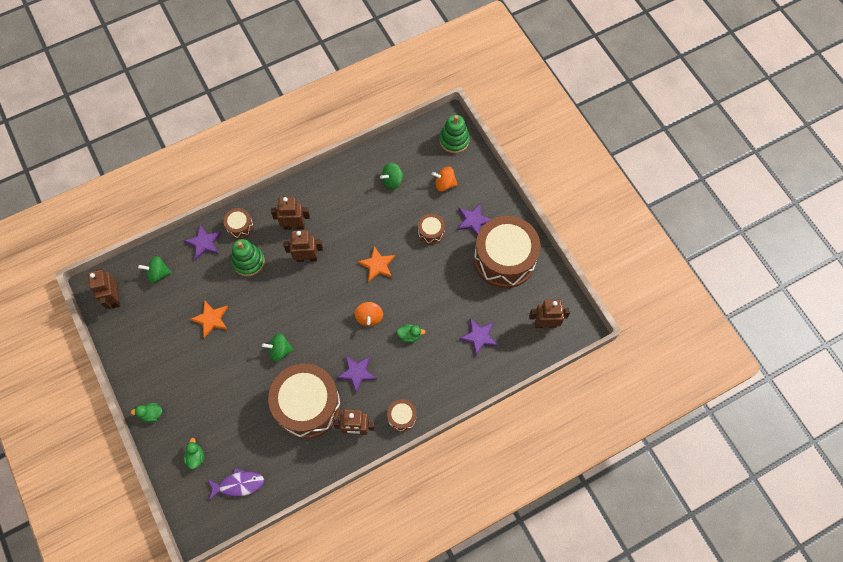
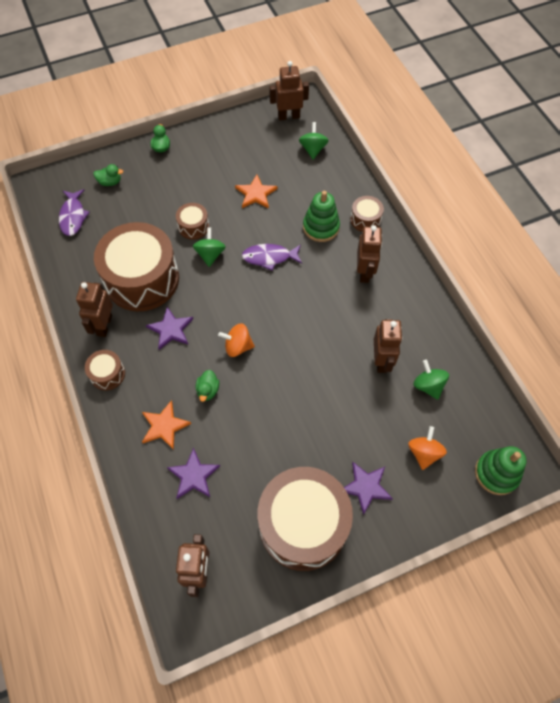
camera: 95 degrees right, 5 degrees down
purple star [184,225,221,260] -> none
brown robot [283,230,323,262] -> brown robot moved to [374,319,402,373]
orange star [357,246,395,282] -> orange star moved to [142,400,191,450]
brown drum [418,214,445,245] -> brown drum moved to [176,203,209,240]
none -> purple fish [242,244,302,271]

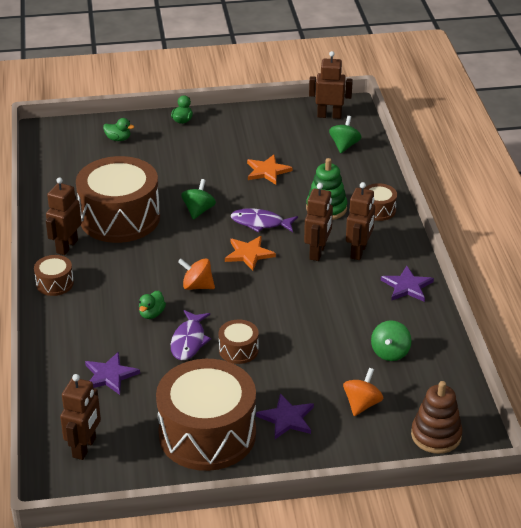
camera: 15 degrees right, 25 degrees down
purple fish [59,189,90,236] -> purple fish moved to [171,310,211,360]
orange star [142,400,191,450] -> orange star moved to [225,236,276,271]
purple star [146,307,193,350] -> purple star moved to [381,266,434,302]
brown drum [176,203,209,240] -> brown drum moved to [219,320,259,364]
brown robot [374,319,402,373] -> brown robot moved to [304,183,333,261]
green spinning top [414,360,449,400] -> green spinning top turned 150 degrees counterclockwise [371,320,411,361]
green stacking toy [475,446,526,495] -> brown stacking toy [411,381,463,454]

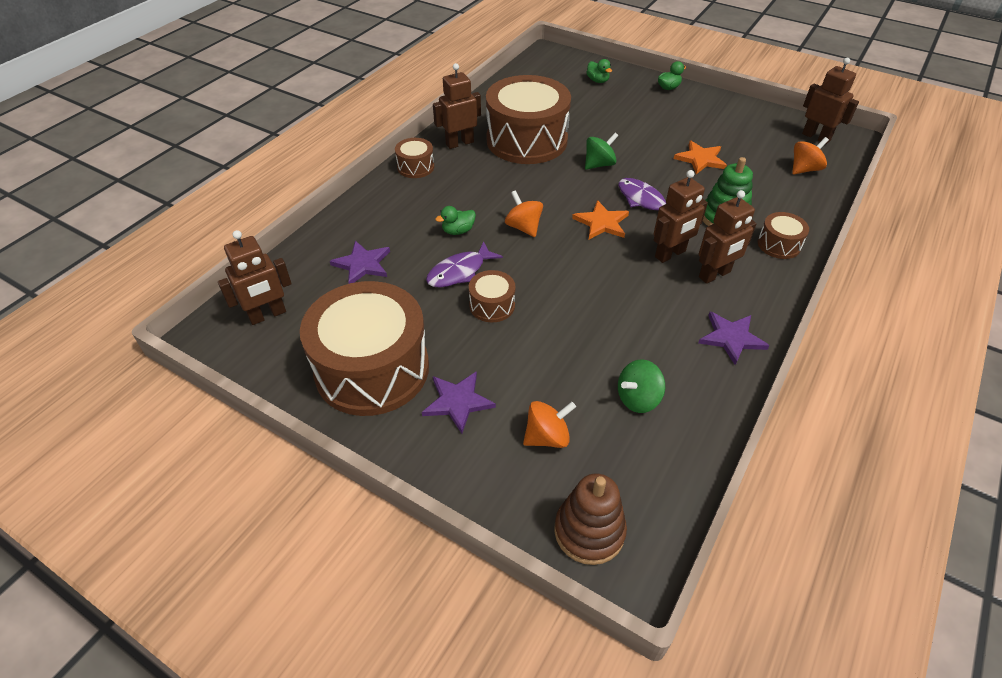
camera: 40 degrees right, 10 degrees up
green spinning top [329,116,362,153] -> orange spinning top [792,137,829,174]

